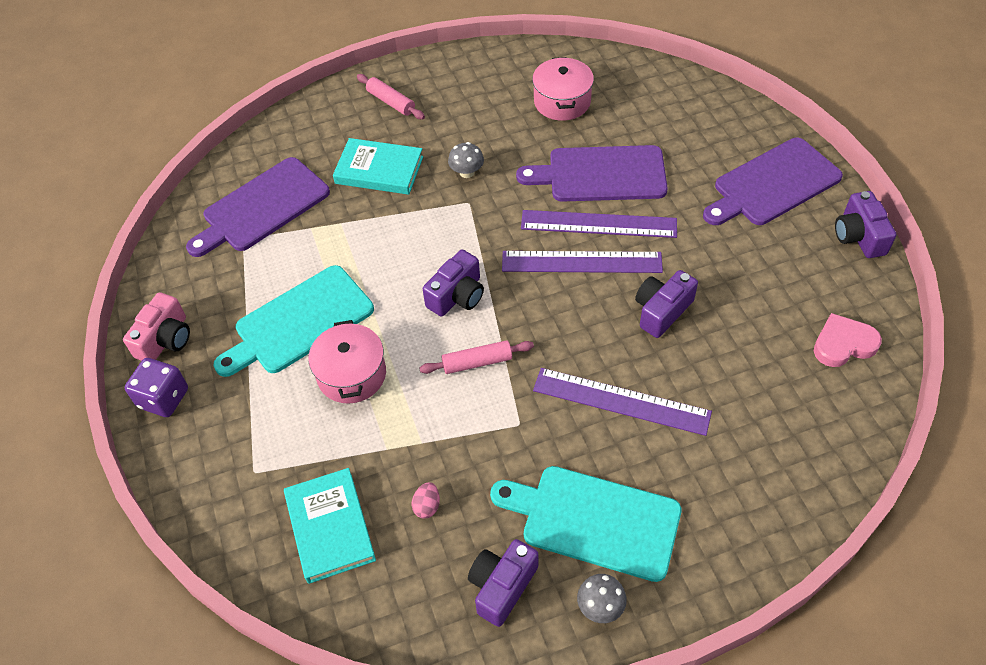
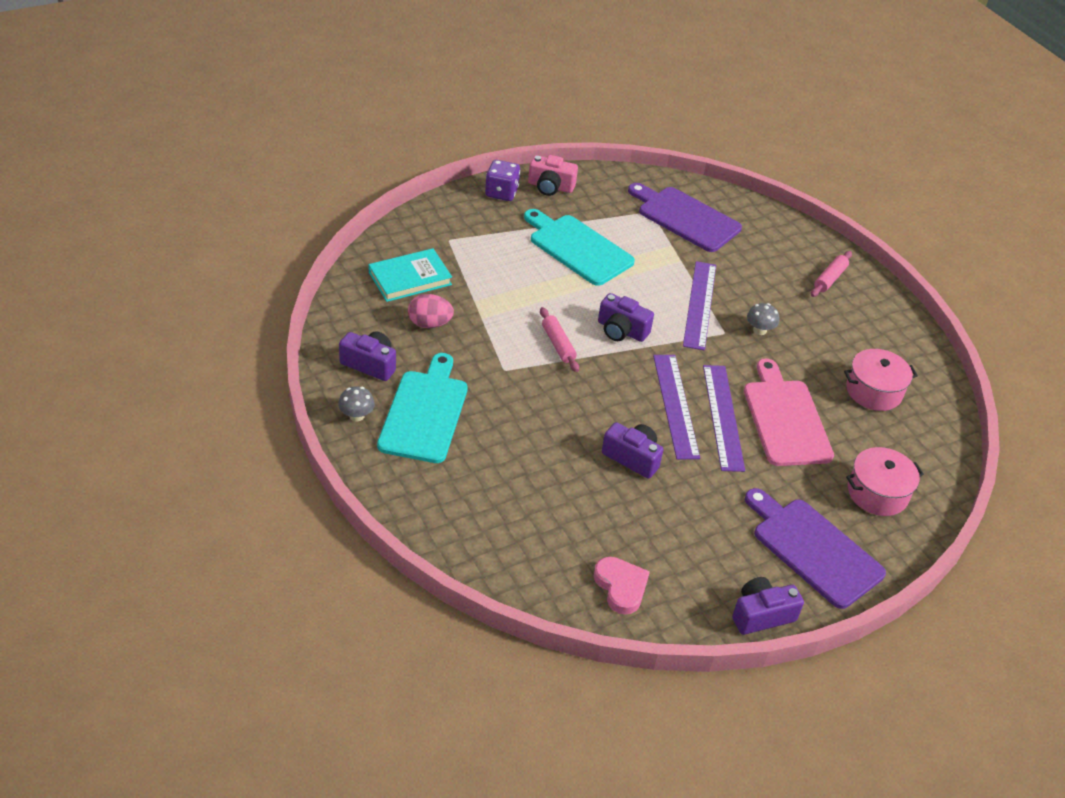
camera: 75 degrees right, 10 degrees down
pink pot [308,320,386,404] -> pink pot moved to [846,447,924,516]
turquoise book [333,138,423,195] -> none
pink egg [412,482,440,519] -> pink egg [408,294,454,328], size x1.71
purple cutting board [516,145,668,202] -> pink cutting board [744,359,834,466]
purple ruler [533,368,712,436] -> purple ruler moved to [683,261,716,351]

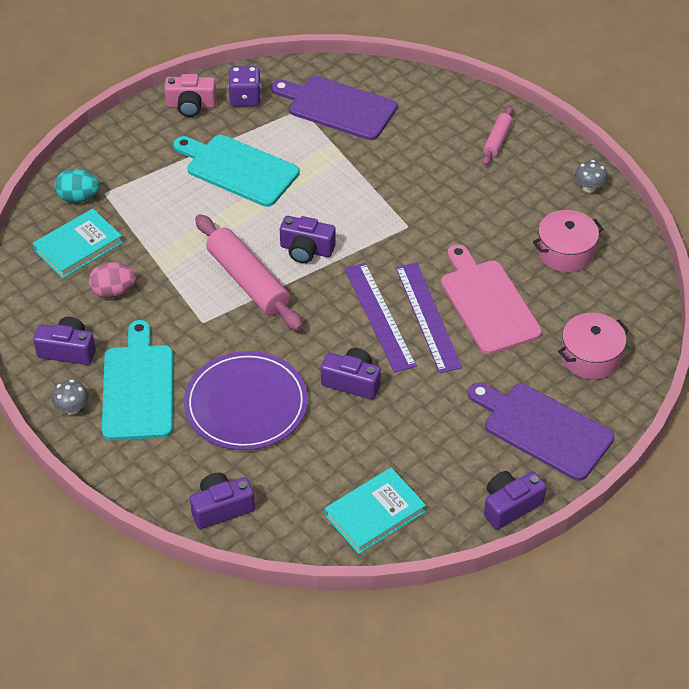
camera: 10 degrees left, 5 degrees up
purple dice [485,160,520,201] -> purple dice moved to [228,66,261,107]
pink rolling pin [540,307,579,372] -> pink rolling pin [195,214,303,331], size x1.90
pink heart [594,557,650,614] -> turquoise book [325,467,426,554]
purple ruler [683,261,716,351] -> none
grey mushroom [747,303,779,335] -> grey mushroom moved to [575,160,607,193]
none -> turquoise egg [55,169,100,203]
none -> purple plate [184,351,308,450]
none -> purple camera [190,473,255,529]

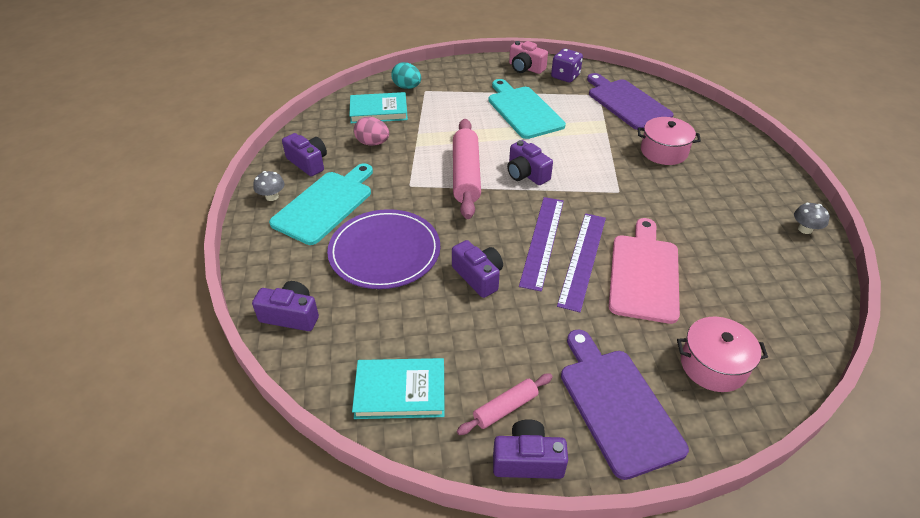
camera: 35 degrees right, 5 degrees down
pink rolling pin [482,106,513,166] -> pink rolling pin moved to [457,373,552,435]
pink pot [533,210,603,272] -> pink pot moved to [638,117,701,165]

